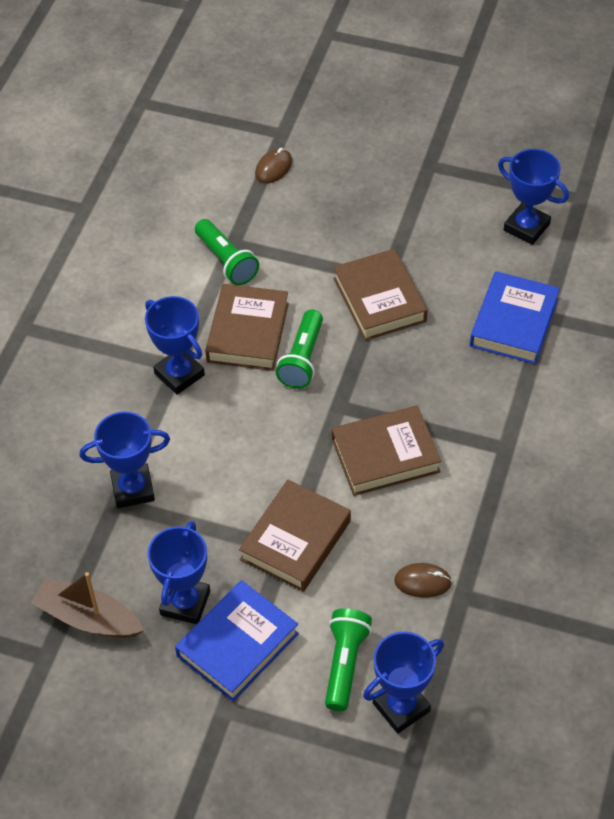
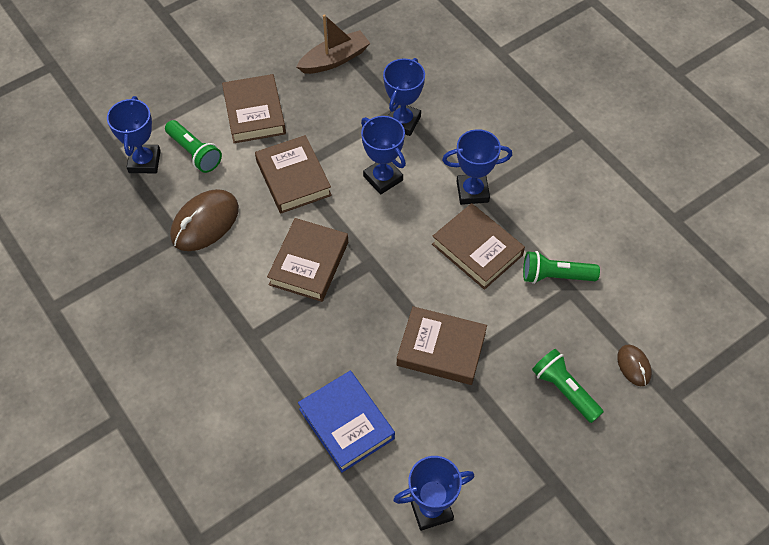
camera: 125 degrees right, 5 degrees up
blue trophy [147,521,210,624] -> blue trophy moved to [361,116,406,195]
blue book [175,580,299,702] -> brown book [222,74,286,143]
green flashlight [276,309,323,389] -> green flashlight moved to [532,349,604,423]
brown mouse [394,563,452,598] -> brown mouse [170,189,239,251], size x1.88

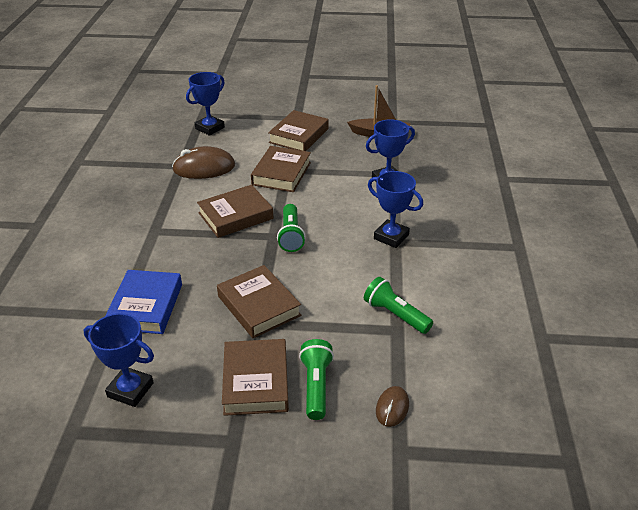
camera: 40 degrees right, 20 degrees down
green flashlight [165,120,222,173] -> green flashlight moved to [277,204,306,252]
blue trophy [361,116,406,195] -> none
brown book [432,203,525,290] -> brown book moved to [222,339,289,416]

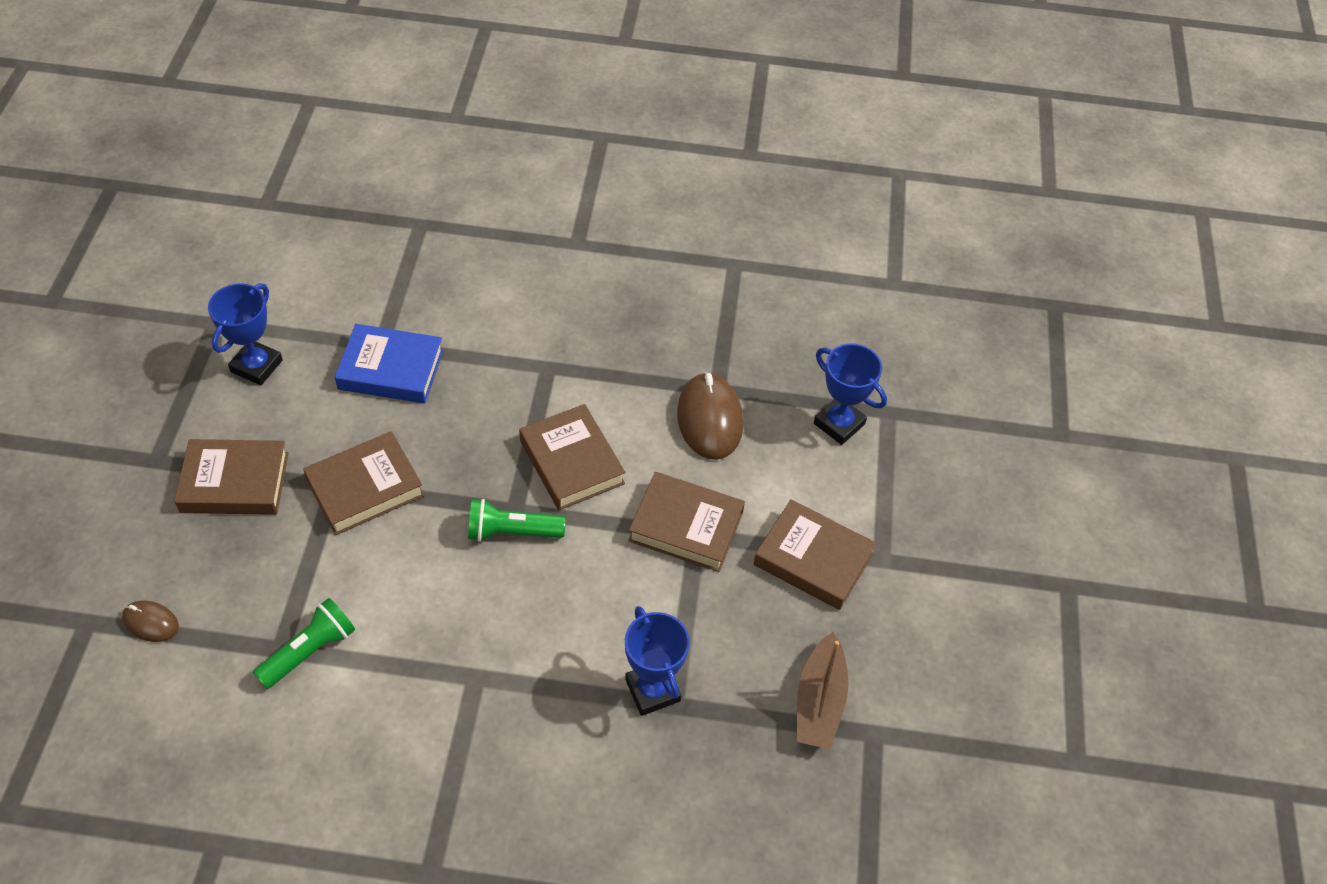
camera: 90 degrees right, 15 degrees up
green flashlight [299,339,334,420] -> none
blue trophy [368,171,423,248] -> none

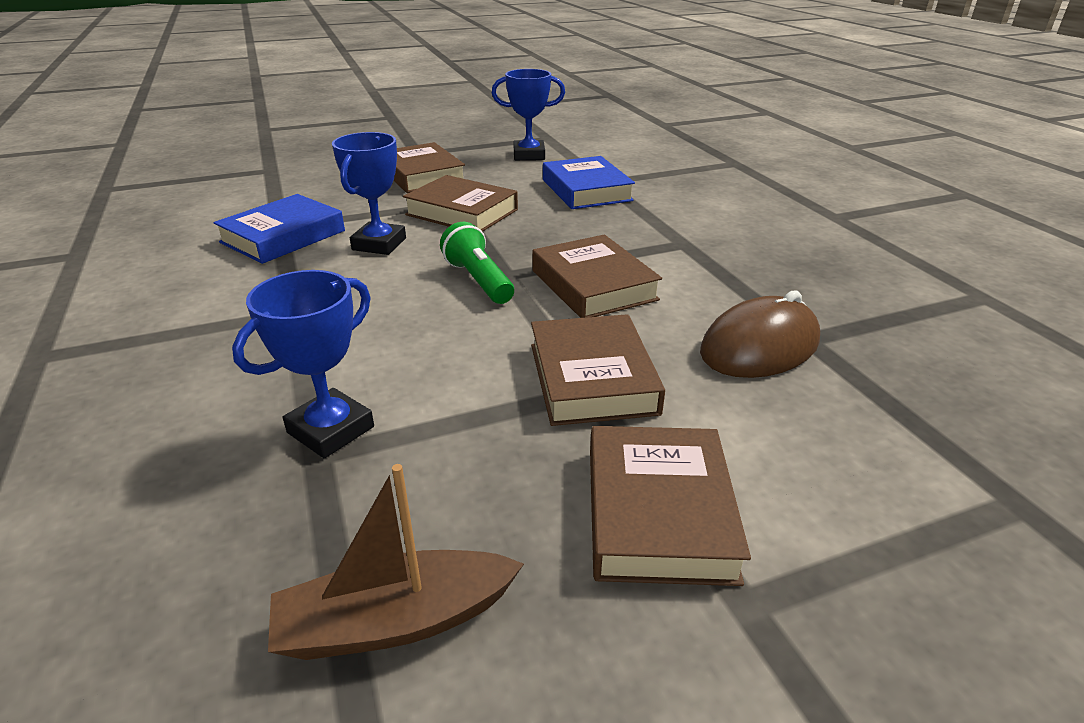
camera: 65 degrees right, 20 degrees down
brown mouse [122,600,179,642] -> none
green flashlight [253,598,355,689] -> blue book [213,194,345,264]
brown book [519,404,625,510] -> brown book turned 60 degrees counterclockwise [532,235,662,318]
blue trophy [814,343,887,445] -> blue trophy moved to [332,132,406,255]

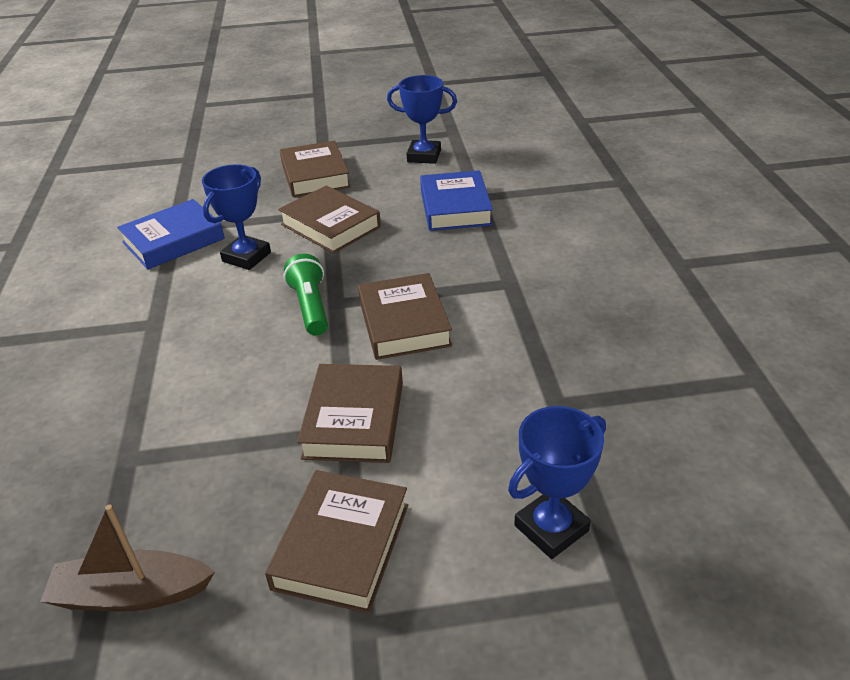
camera: 15 degrees right, 5 degrees up
blue trophy [232,270,374,458] -> blue trophy moved to [508,406,606,559]
brown mouse [700,290,820,378] -> none

